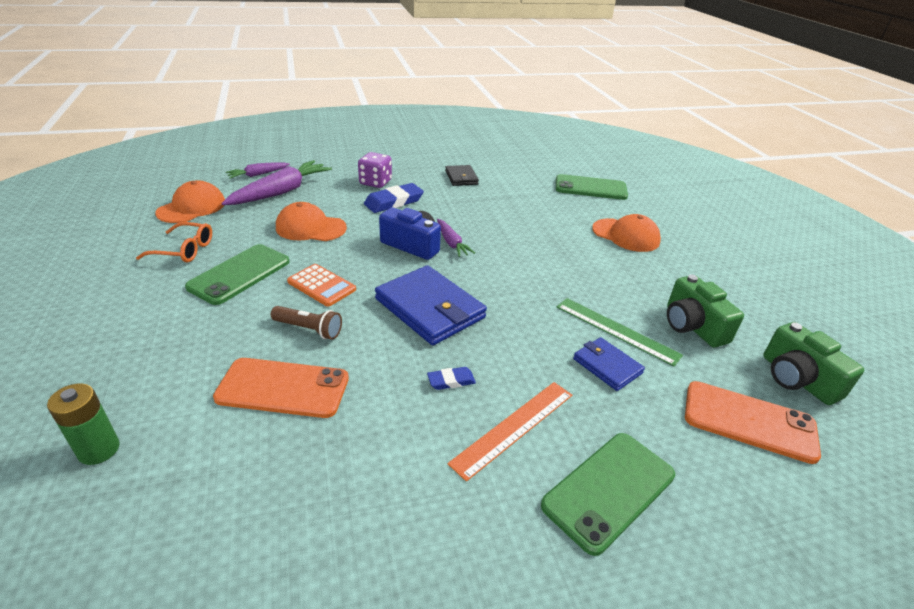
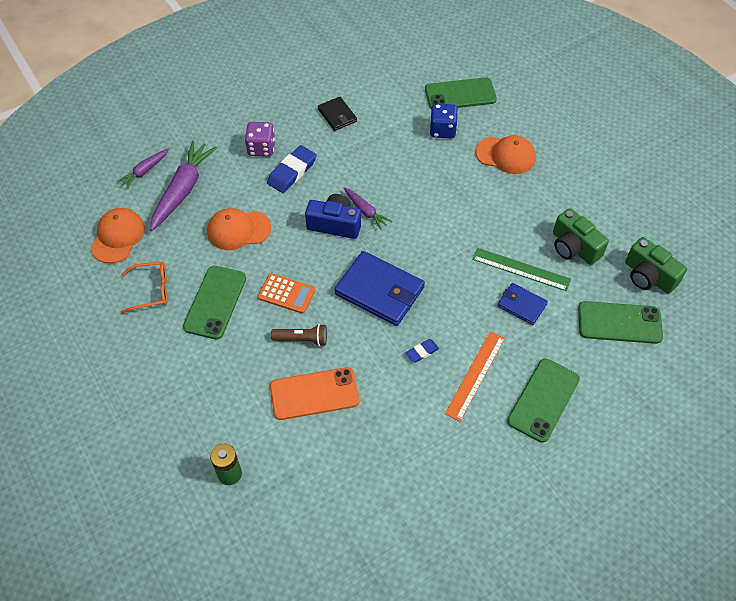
camera: 15 degrees left, 20 degrees up
orange phone [685,381,821,464] -> green phone [578,301,663,344]
none -> blue dice [430,104,458,138]

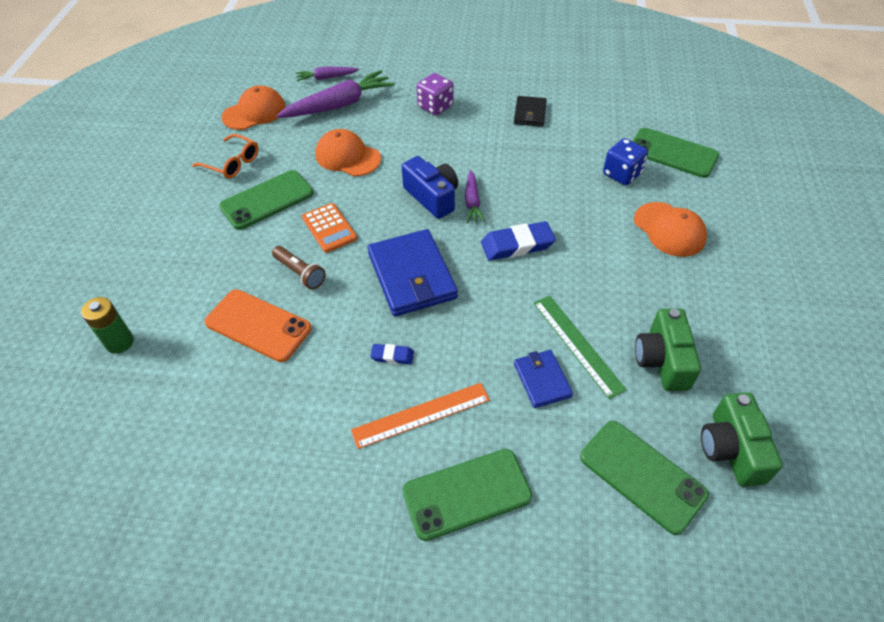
camera: 40 degrees right, 5 degrees down
blue eraser [267,145,317,193] -> blue eraser moved to [481,221,556,261]

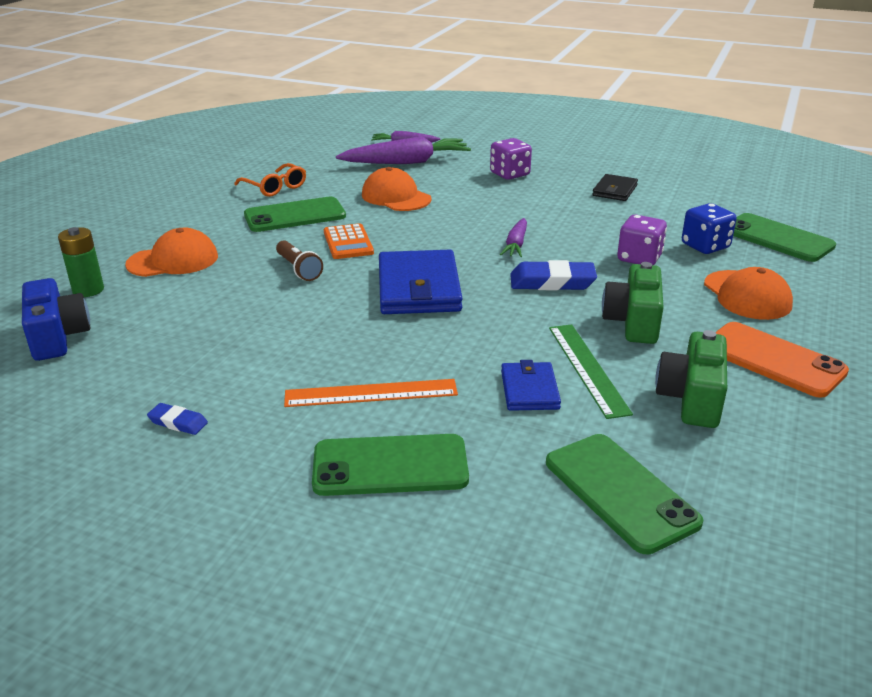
camera: 15 degrees right, 20 degrees down
orange phone [204,289,312,362] -> orange phone moved to [715,322,849,398]
orange cap [221,86,286,130] -> orange cap moved to [125,228,218,277]
blue eraser [370,344,414,364] -> blue eraser moved to [147,403,208,435]
blue camera [402,156,458,219] -> blue camera moved to [22,278,90,361]
green camera [701,392,783,487] -> green camera moved to [602,262,664,344]
none -> purple dice [617,215,667,265]

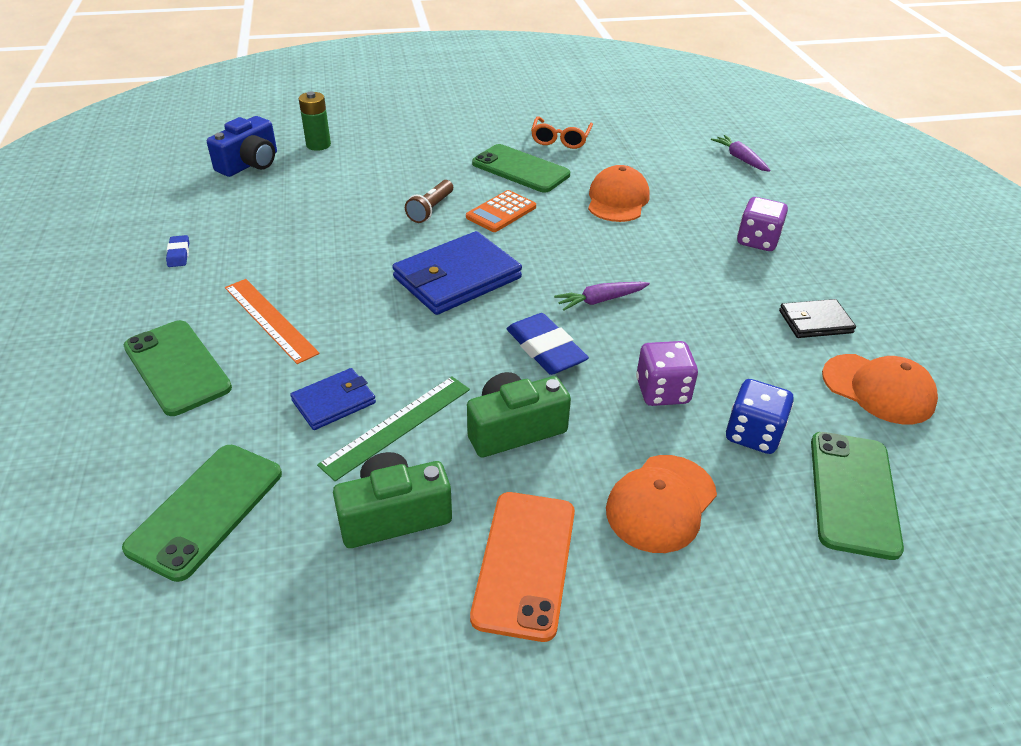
camera: 55 degrees right, 10 degrees up
orange cap [125,228,218,277] -> orange cap moved to [822,354,938,424]
purple carrot [336,136,471,164] -> none

